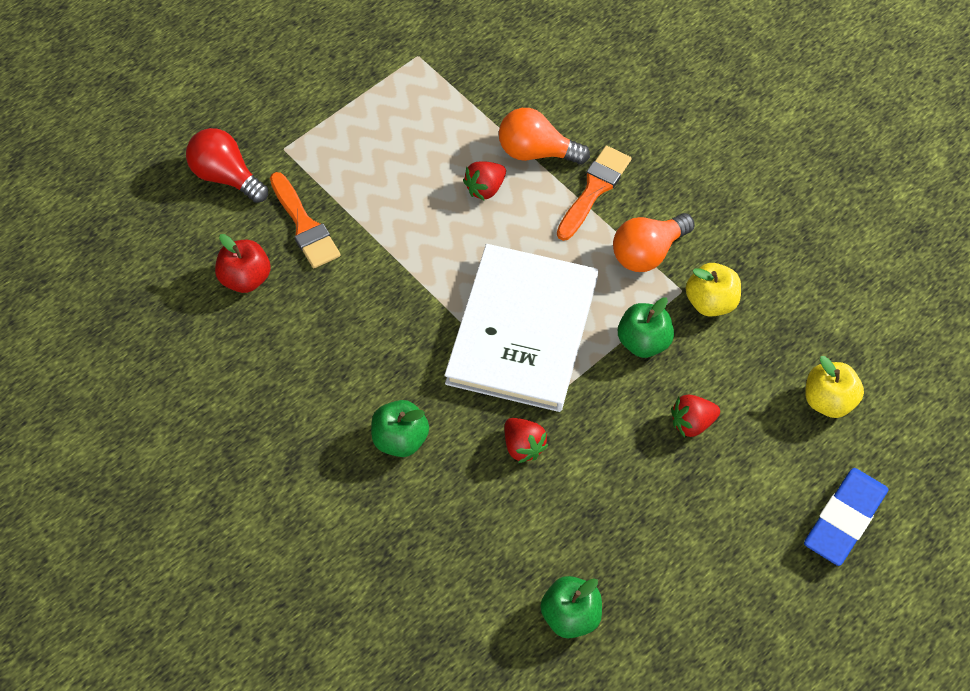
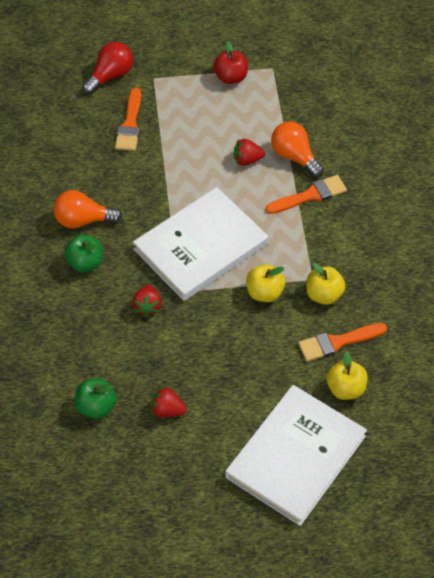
camera: 35 degrees right, 5 degrees down
red light bulb [186,128,268,203] -> red light bulb turned 60 degrees clockwise [82,42,133,94]
red apple [215,234,270,293] -> red apple moved to [213,41,248,84]
orange light bulb [613,213,695,272] -> orange light bulb moved to [53,190,122,228]
green apple [618,297,674,358] -> yellow apple [246,264,285,302]
red strawberry [671,395,720,437] -> red strawberry moved to [151,386,187,417]
blue eraser [804,468,889,566] -> white book [225,385,367,526]
none -> orange brush [298,323,387,362]

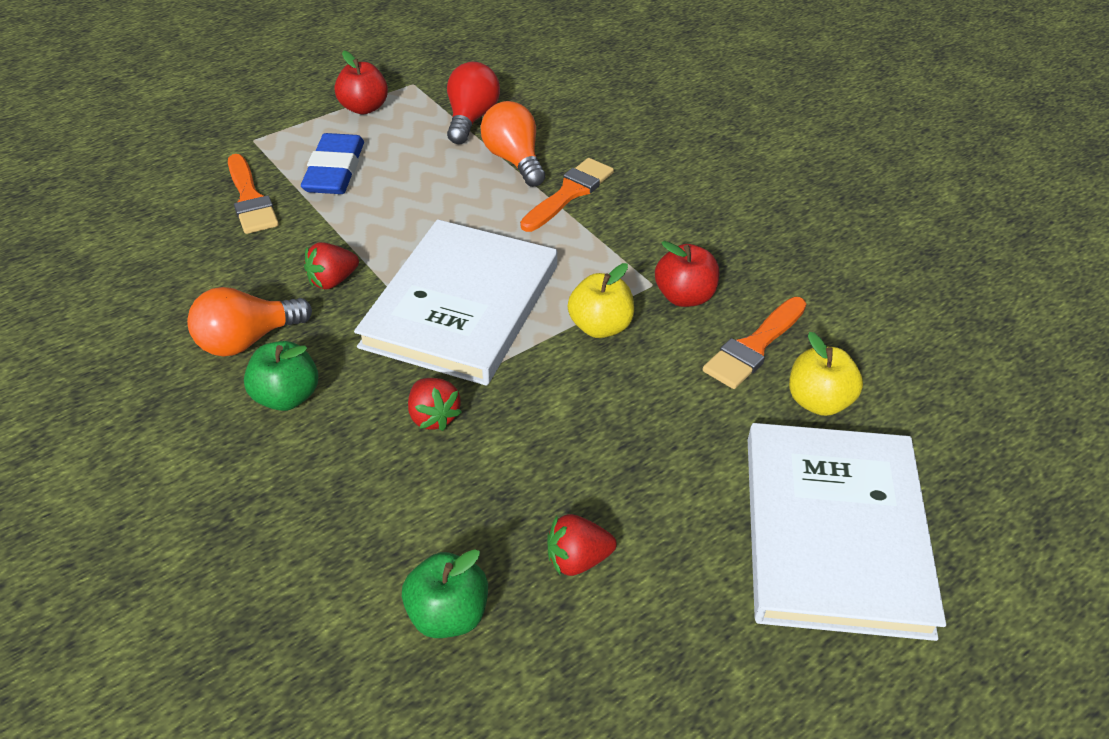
camera: 30 degrees left, 10 degrees down
red light bulb [82,42,133,94] -> red light bulb moved to [447,62,500,144]
red strawberry [234,139,265,166] -> red strawberry moved to [304,242,359,290]
orange light bulb [271,122,324,177] -> orange light bulb turned 45 degrees clockwise [481,101,545,187]
yellow apple [306,262,346,305] -> red apple [655,241,719,307]
none -> blue eraser [301,133,364,194]

